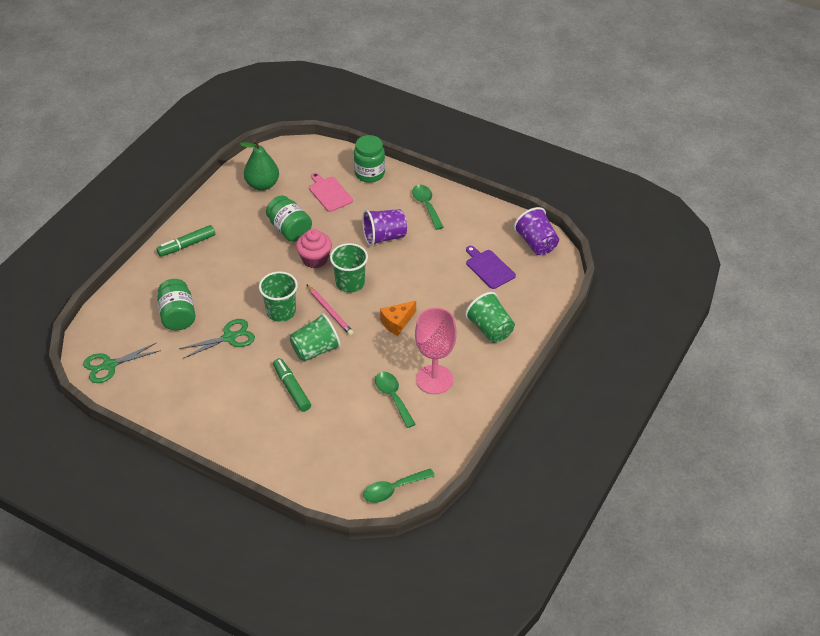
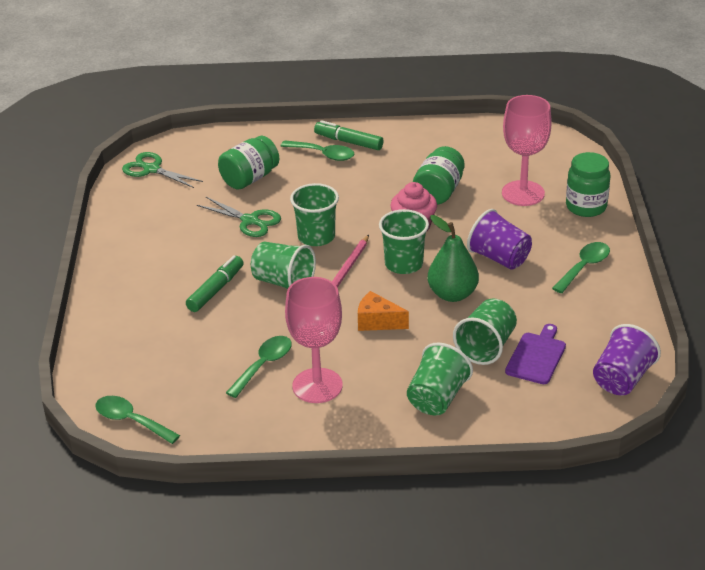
camera: 60 degrees right, 10 degrees down
green pear [240,139,279,191] -> green pear moved to [428,215,479,302]
pink cutting board [309,172,353,212] -> pink goblet [502,95,552,206]
none -> green spoon [281,140,354,161]
none -> green cup [453,299,517,365]

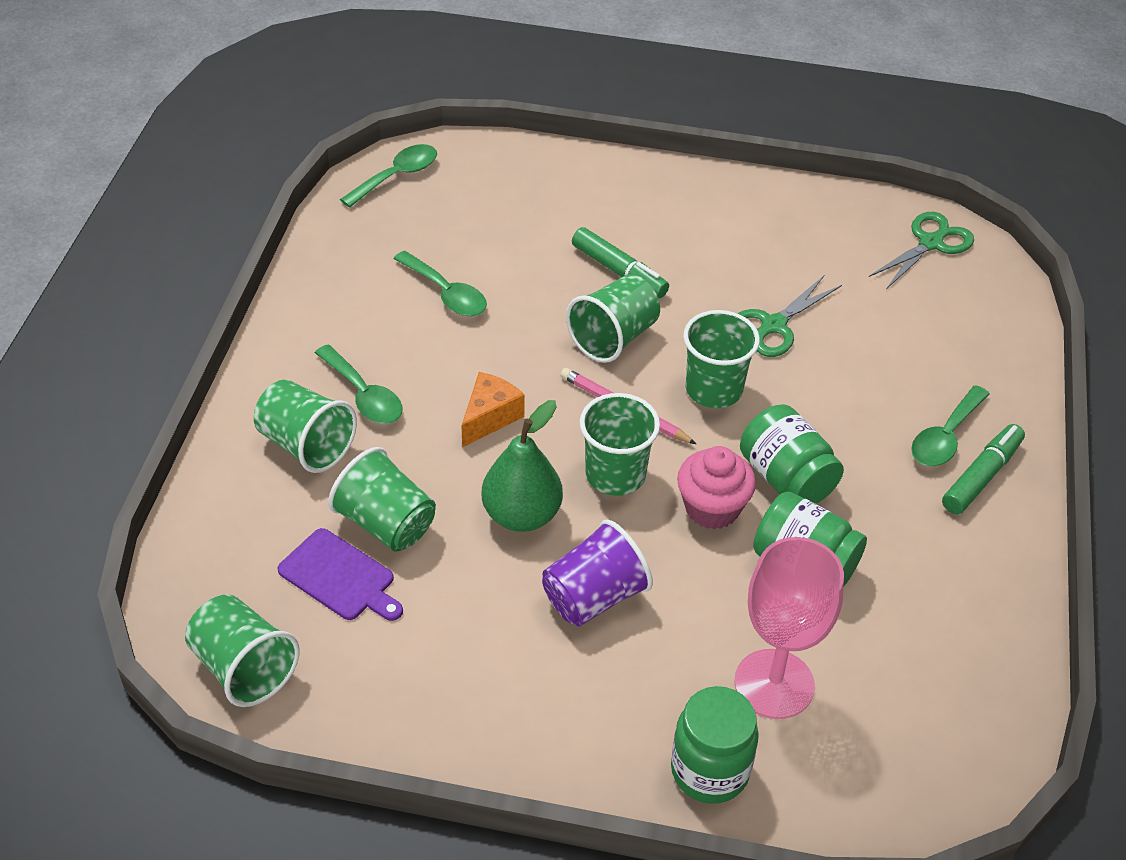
camera: 100 degrees right, 10 degrees up
green jar [218,136,279,189] -> green jar moved to [740,404,844,504]
pink goblet [285,277,343,403] -> none
green spoon [552,242,610,293] -> green spoon moved to [315,345,402,424]
purple cup [593,324,661,395] -> green cup [185,594,300,707]

